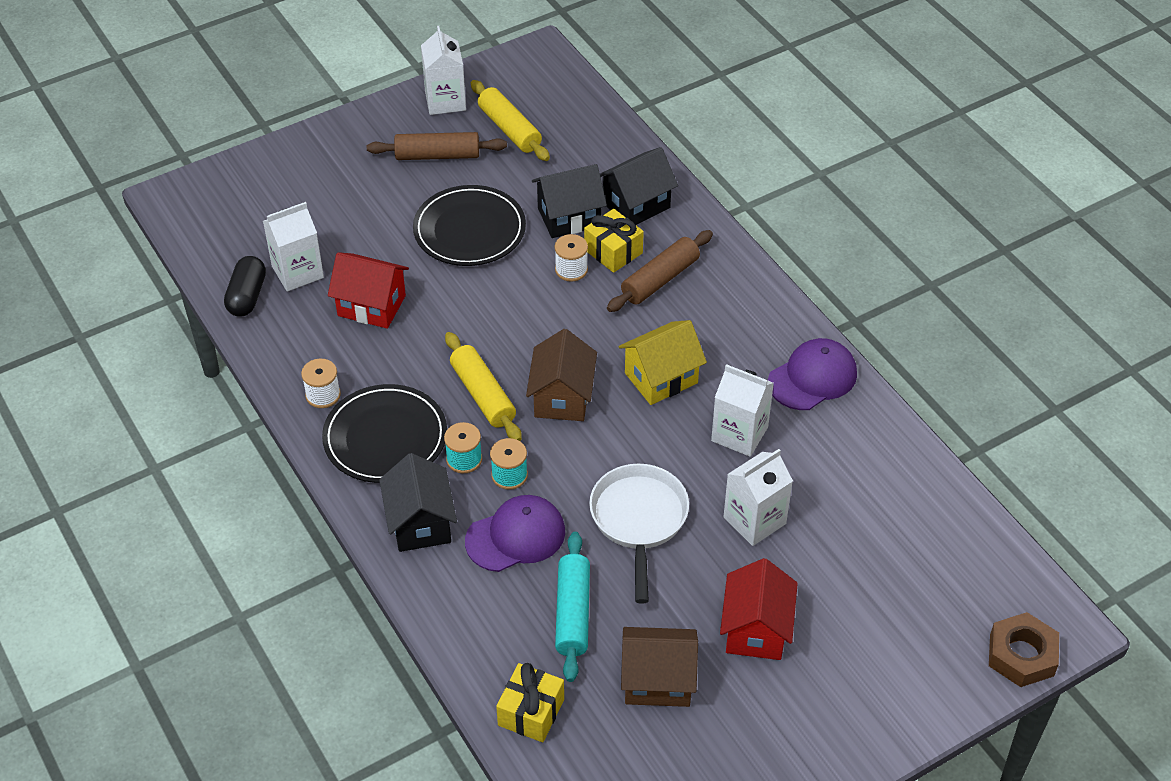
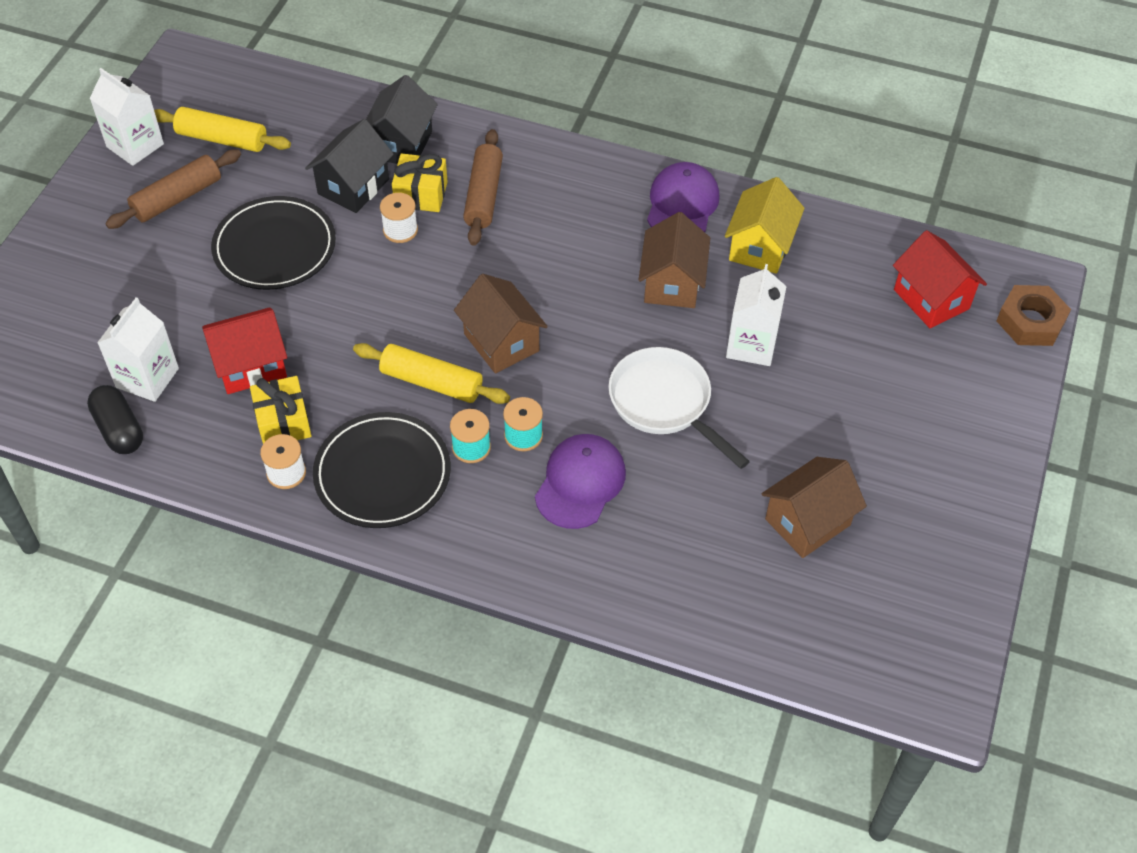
camera: 40 degrees left, 5 degrees up
black house [379,453,457,552] -> none
yellow gift [496,663,564,742] -> yellow gift moved to [250,376,312,444]
turquoise rolling pin [555,532,590,682] -> none
yellow house [619,320,707,405] -> yellow house moved to [725,177,805,274]
white carton [711,364,774,457] -> brown house [639,212,710,308]
red house [720,558,798,660] -> red house moved to [893,230,987,328]

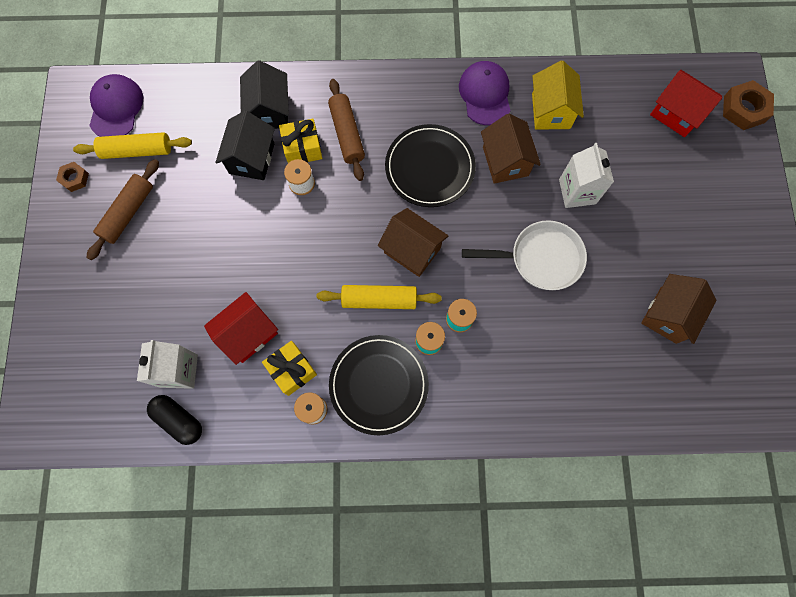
camera: 20 degrees left, 20 degrees up
white carton [89,68,164,166] -> brown nut [56,162,89,192]
black plate [211,196,336,290] -> black plate moved to [385,124,476,207]
purple cap [535,434,626,529] -> purple cap moved to [89,74,143,137]
white pan [608,347,750,469] -> white pan turned 150 degrees clockwise [462,220,587,290]

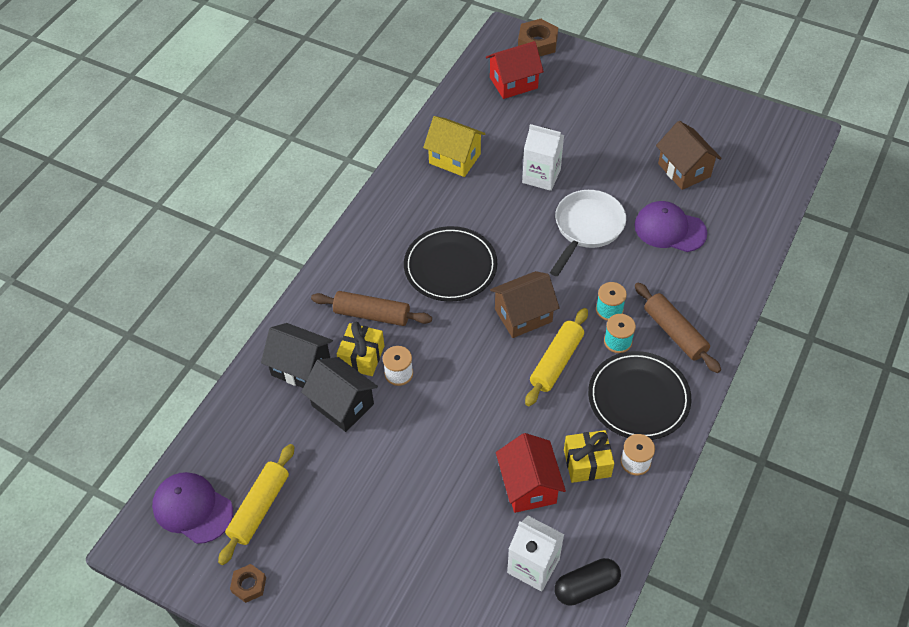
camera: 60 degrees left, 20 degrees down
brown rolling pin [86,159,159,260] -> brown rolling pin moved to [635,282,721,373]
purple cap [459,61,510,125] -> purple cap moved to [634,201,707,252]
brown house [481,114,541,184] -> none

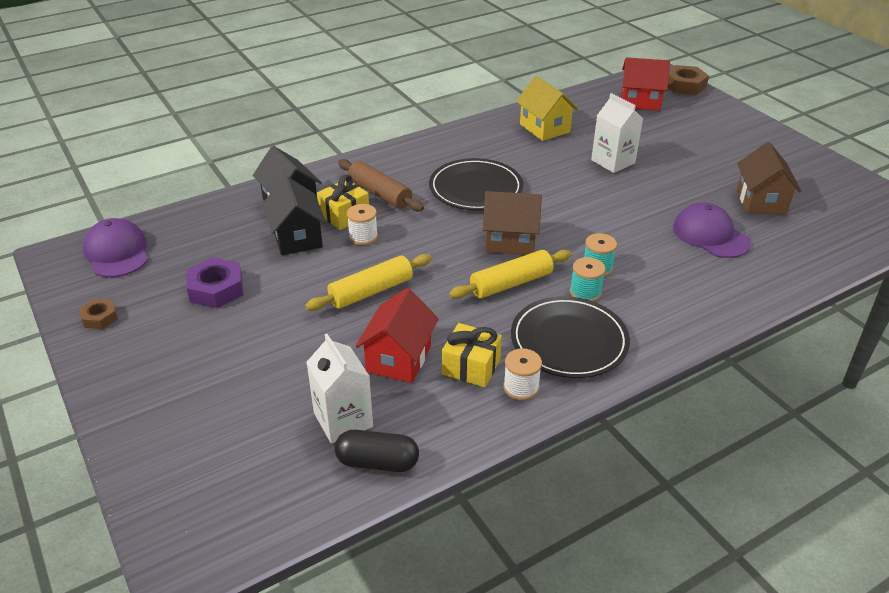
camera: 30 degrees right, 15 degrees down
yellow rolling pin [218,444,294,565] -> yellow rolling pin moved to [305,254,432,311]
white pan [550,190,626,276] -> none
brown rolling pin [635,282,721,373] -> none
none -> purple nut [186,257,244,308]

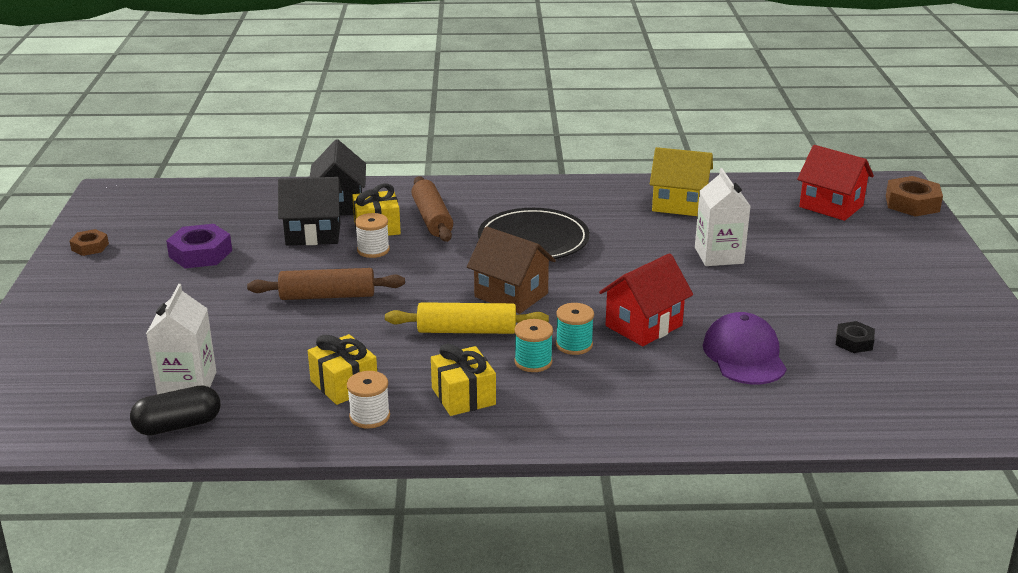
camera: 30 degrees right, 10 degrees down
purple cap [83,218,148,278] -> none
black house [263,176,326,255] -> black house turned 75 degrees clockwise [278,177,342,245]
yellow rolling pin [305,254,432,311] -> brown rolling pin [247,268,405,300]
black capsule [334,430,419,472] -> black capsule turned 60 degrees counterclockwise [130,386,221,435]
red house [356,288,439,383] -> red house moved to [599,253,693,346]
black plate [511,296,630,378] -> yellow gift [431,343,496,416]
yellow house [516,76,578,141] -> yellow house turned 75 degrees counterclockwise [650,147,713,216]
brown house [737,142,801,215] -> black nut [836,321,875,353]

